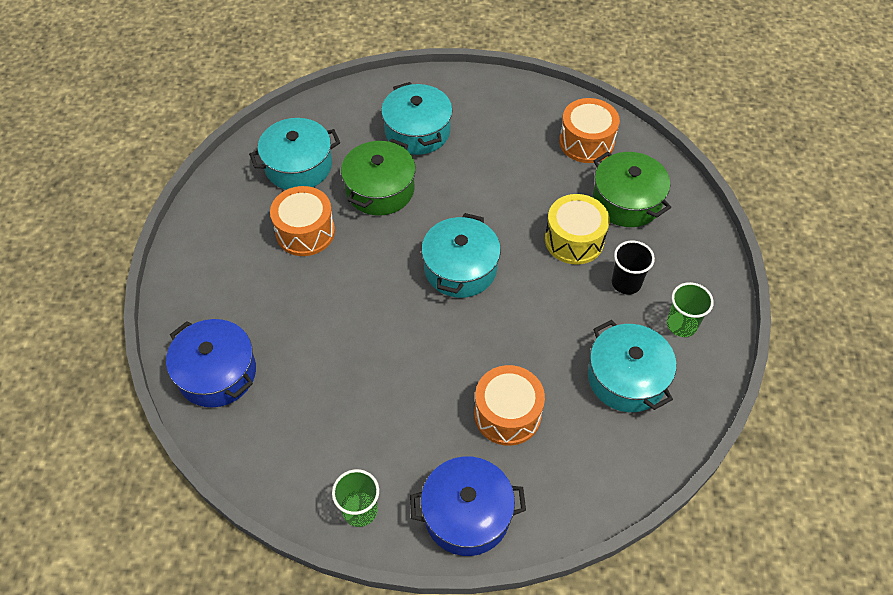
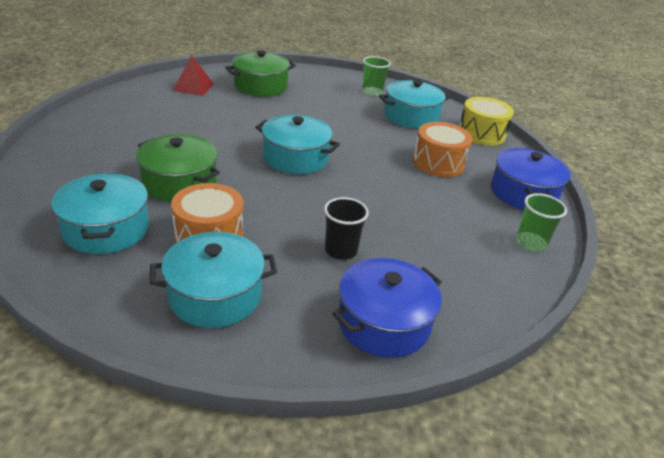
camera: 85 degrees left, 20 degrees down
turquoise pot [381,82,452,155] -> turquoise pot moved to [150,232,277,328]
yellow drum [545,194,610,265] -> yellow drum moved to [459,97,514,146]
orange drum [559,98,620,163] -> red pyramid [173,55,214,96]
black cup [612,241,655,295] -> black cup moved to [324,197,369,260]

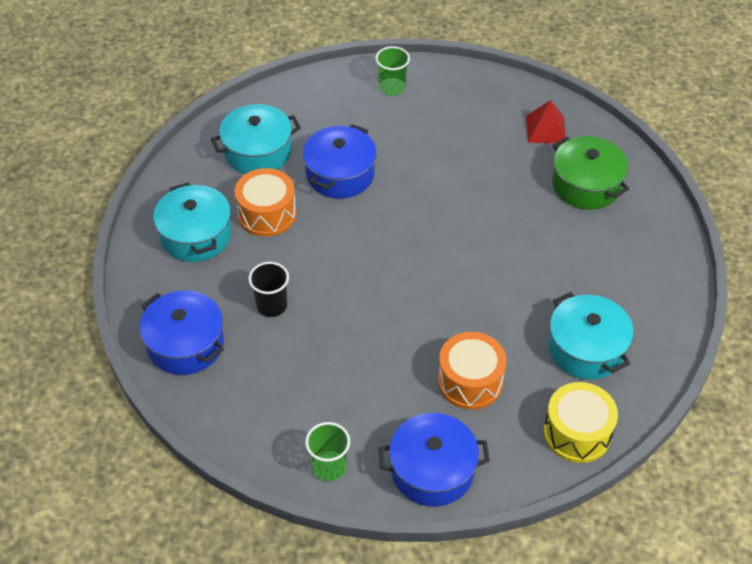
camera: 85 degrees right, 15 degrees up
green pot [136,134,220,202] -> blue pot [303,124,376,199]
turquoise pot [255,115,340,174] -> none
green cup [362,56,391,96] -> green cup moved to [375,46,410,96]

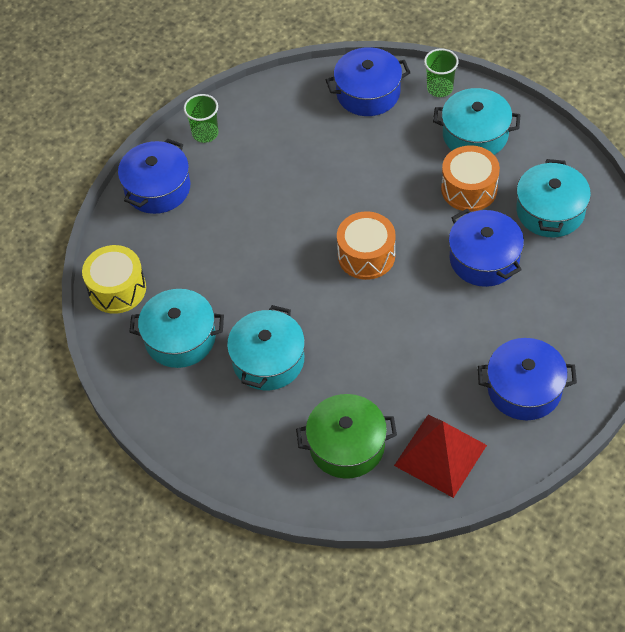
camera: 125 degrees right, 5 degrees up
black cup [248,262,289,317] -> none
green cup [375,46,410,96] -> green cup moved to [424,49,458,97]
orange drum [438,332,507,409] -> orange drum moved to [337,211,396,280]
red pyramid [526,100,566,143] -> red pyramid [394,415,487,498], size x1.56
none -> turquoise pot [227,305,305,390]
none -> blue pot [478,338,577,420]

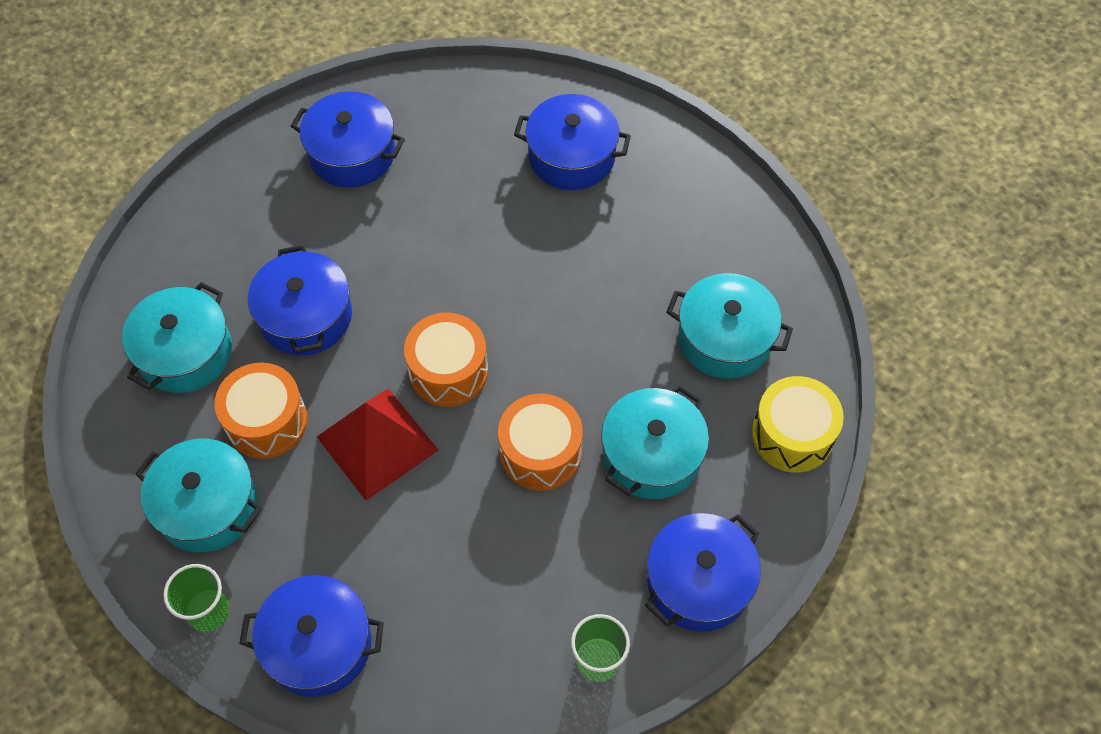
camera: 165 degrees left, 5 degrees up
turquoise pot [227,305,305,390] -> turquoise pot moved to [601,385,709,499]
green pot [296,394,397,479] -> blue pot [514,94,631,190]
red pyramid [394,415,487,498] -> red pyramid moved to [317,388,438,501]
none -> orange drum [498,394,583,491]

